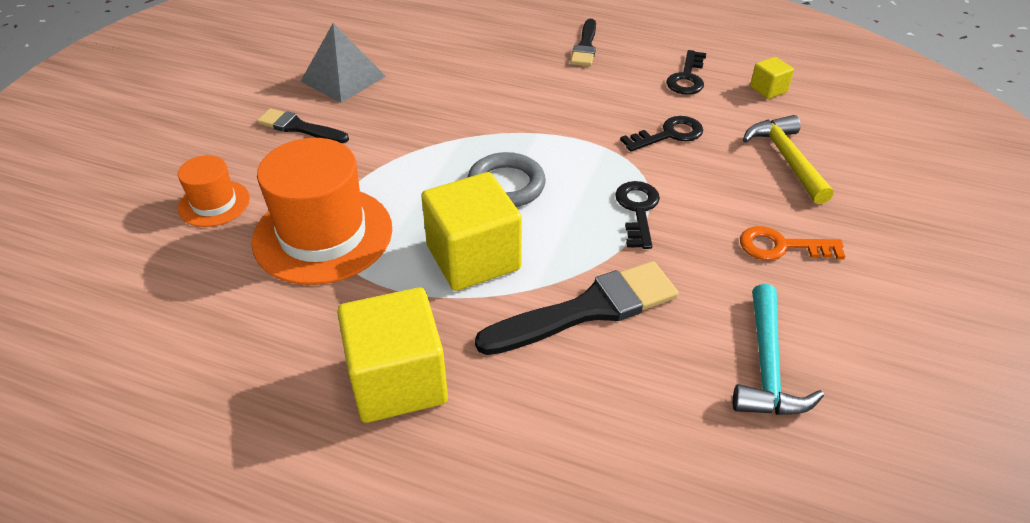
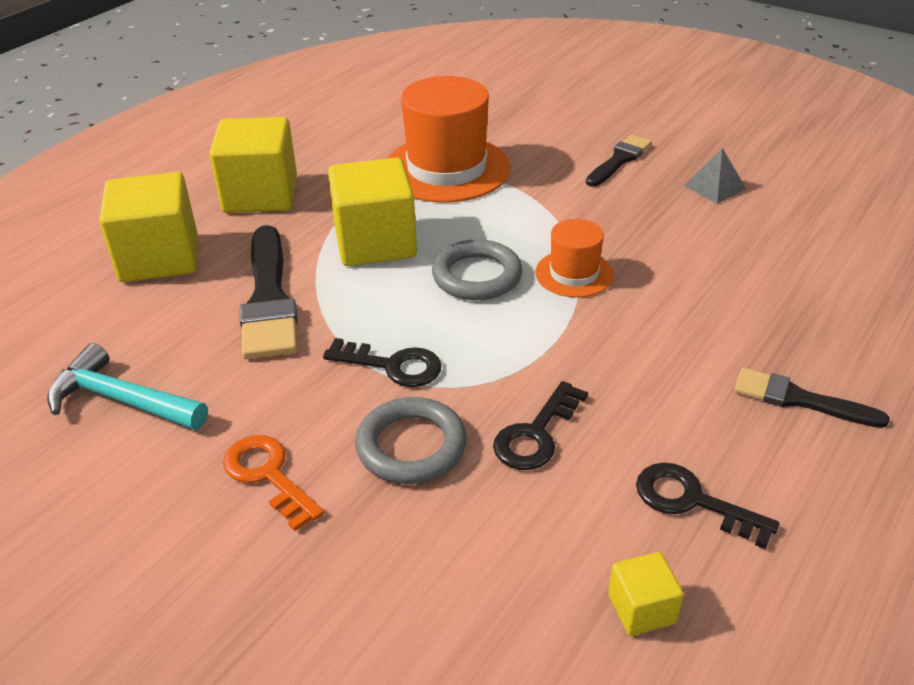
camera: 105 degrees right, 5 degrees down
orange hat [178,155,250,227] -> orange hat moved to [535,219,614,298]
grey pyramid [300,23,386,103] -> grey pyramid [684,148,746,204], size x0.61
black key [620,116,703,152] -> black key turned 45 degrees clockwise [493,381,588,470]
orange key [740,226,846,260] -> orange key turned 60 degrees counterclockwise [223,435,324,531]
yellow hammer [743,115,834,204] -> none
none -> yellow cube [99,172,197,282]
none -> grey ring [355,397,467,484]

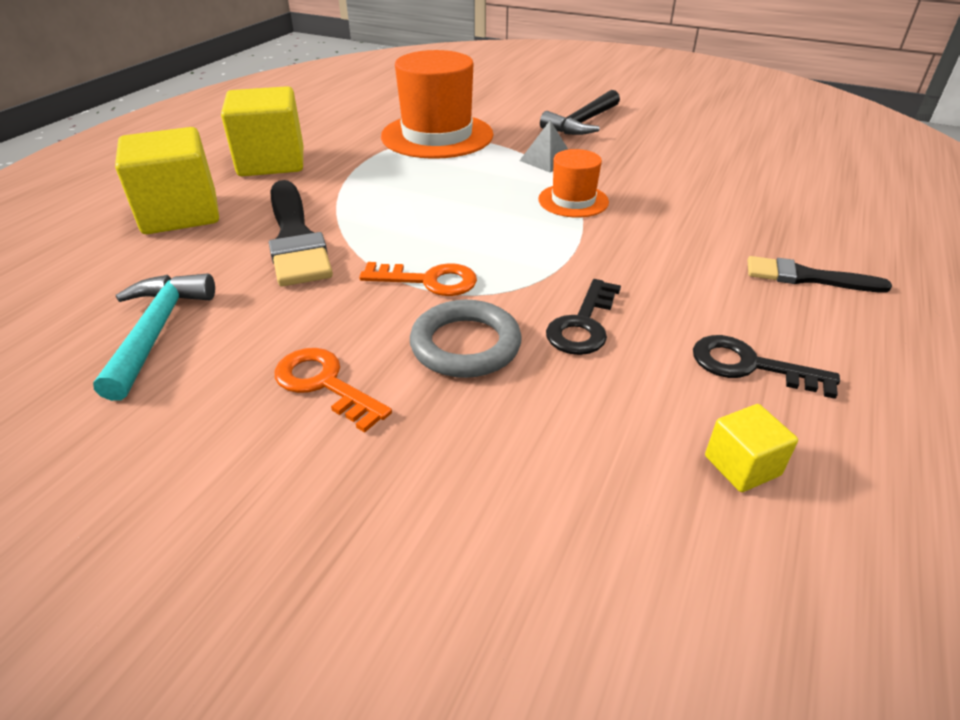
camera: 10 degrees left, 0 degrees up
turquoise hammer [47,343,208,430] -> turquoise hammer turned 75 degrees clockwise [93,273,215,401]
black key [323,338,442,387] -> orange key [359,262,477,296]
yellow cube [328,158,417,266] -> none
grey ring [432,239,523,300] -> none
black brush [586,135,652,187] -> black hammer [540,90,620,135]
grey pyramid [684,148,746,204] -> grey pyramid moved to [519,121,569,172]

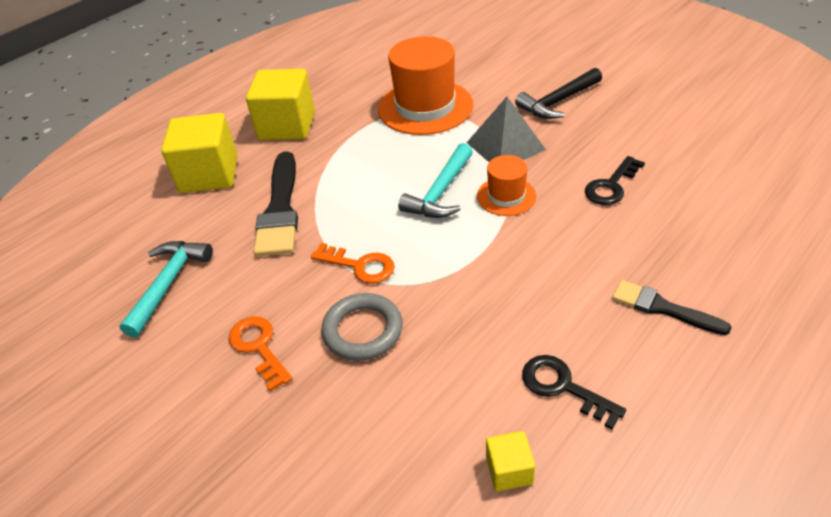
camera: 20 degrees right, 5 degrees up
grey pyramid [519,121,569,172] -> grey pyramid [467,97,546,162], size x1.65
black key [546,279,621,355] -> black key moved to [585,156,645,205]
none -> turquoise hammer [398,143,473,218]

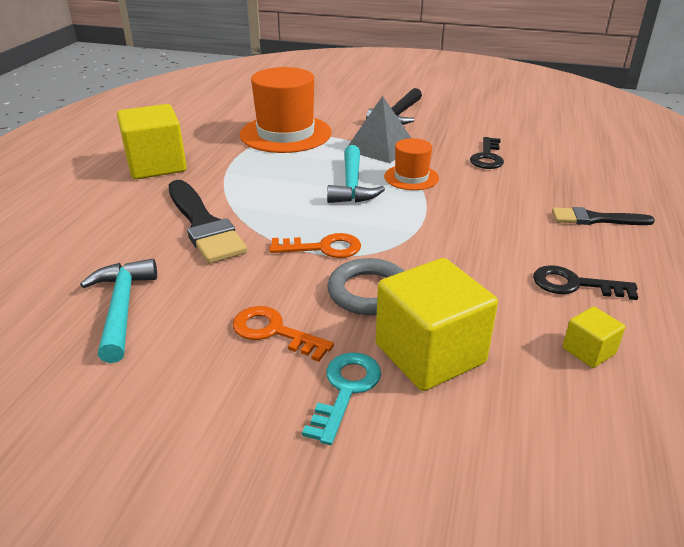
camera: 30 degrees left, 10 degrees down
yellow cube [161,113,238,193] -> yellow cube moved to [376,258,498,391]
none -> turquoise key [302,352,381,445]

